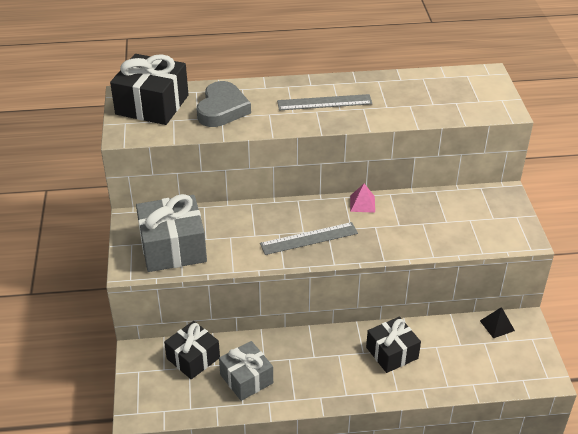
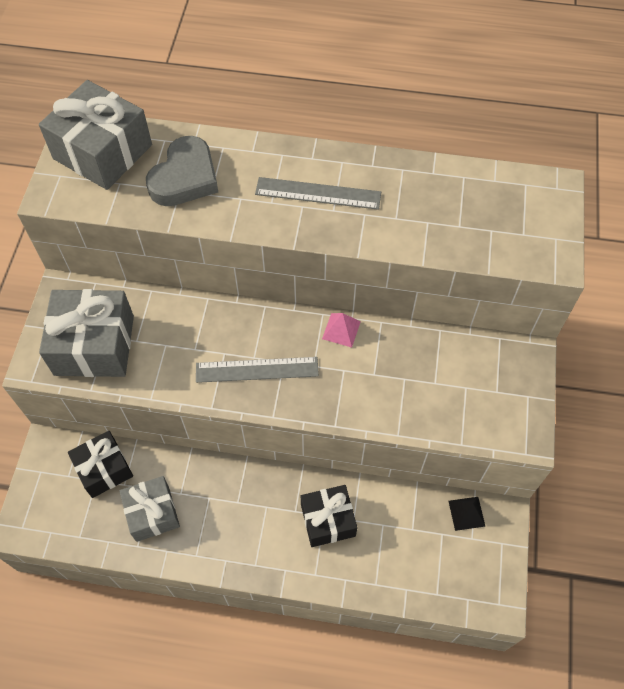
camera: 15 degrees right, 20 degrees up
black gift [110,54,189,125] -> grey gift [39,80,152,190]

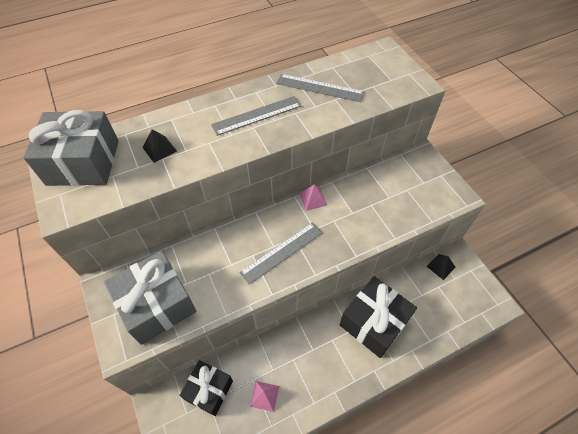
camera: 35 degrees left, 5 degrees down
grey gift [120,476,180,542] -> pink pyramid [250,381,279,412]
grey heart [146,136,218,206] -> black pyramid [142,129,177,163]
black gift [301,485,357,547] -> black gift [340,276,417,358], size x1.53
none -> grey ruler [276,74,364,102]

